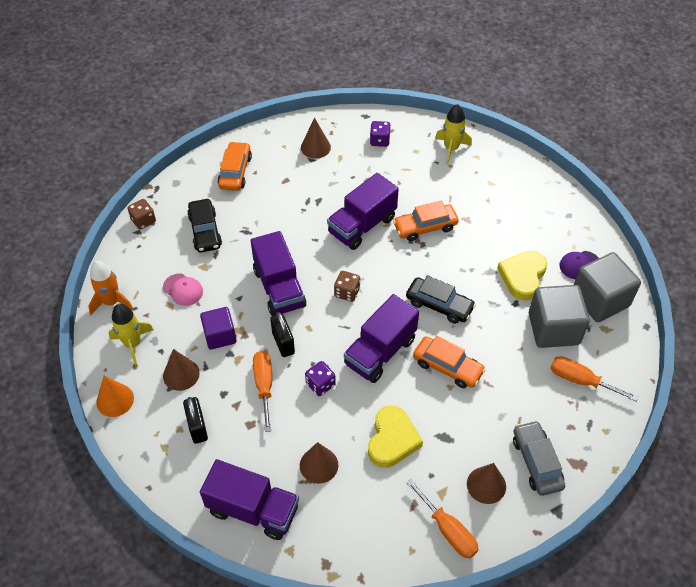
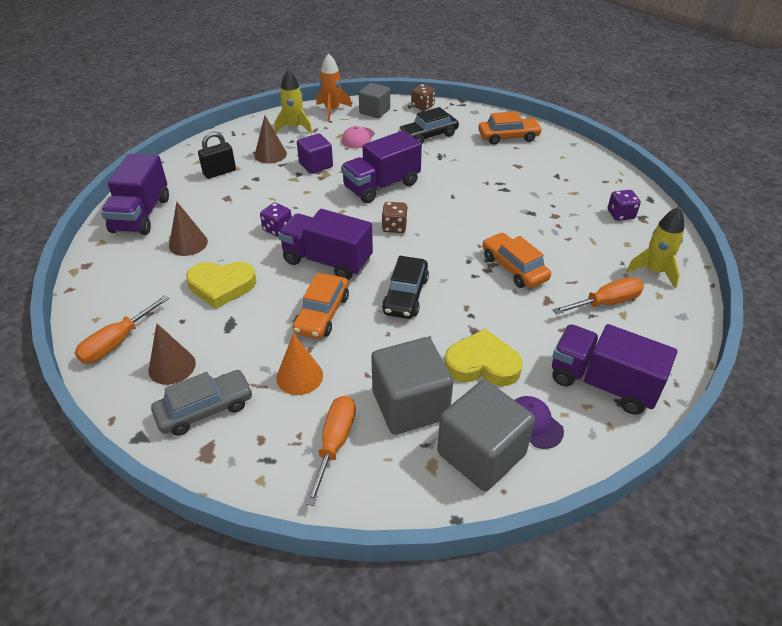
camera: 75 degrees right, 10 degrees down
orange cone [96,376,134,417] -> orange cone moved to [276,333,323,395]
orange screwdriver [253,351,272,432] -> orange screwdriver moved to [553,277,644,315]
black padlock [270,312,295,357] -> none
brown cone [301,118,331,159] -> none
purple truck [327,173,399,250] -> purple truck moved to [552,324,677,415]
none -> grey cube [359,83,390,118]

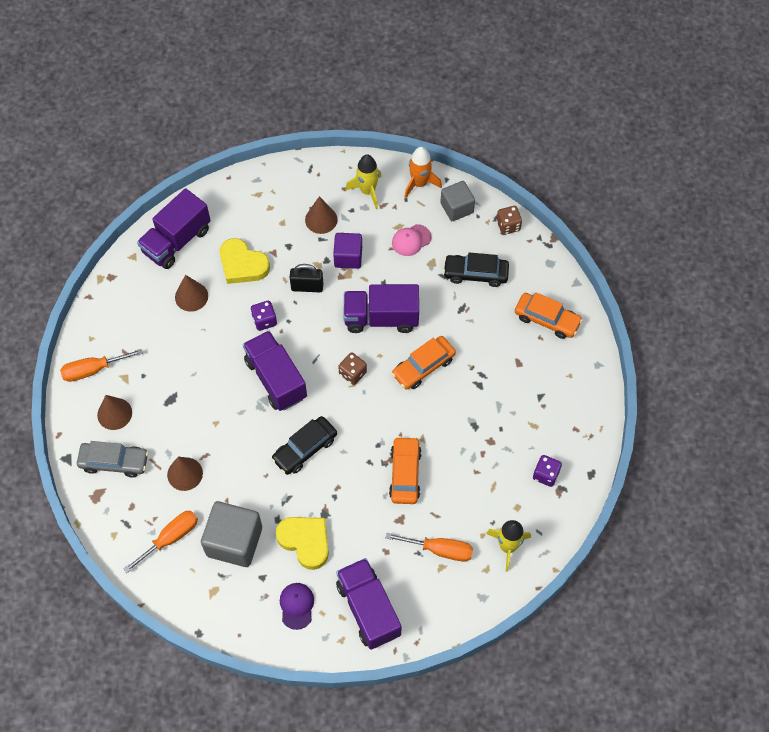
camera: 35 degrees right, 20 degrees up
yellow heart [186,262,256,309] -> yellow heart moved to [220,238,270,284]
black padlock [198,132,236,179] -> black padlock moved to [290,264,323,292]
orange cone [276,333,323,395] -> brown cone [167,457,203,491]
orange car [292,273,349,339] -> orange car moved to [392,336,456,390]
grey cube [437,380,535,491] -> none

